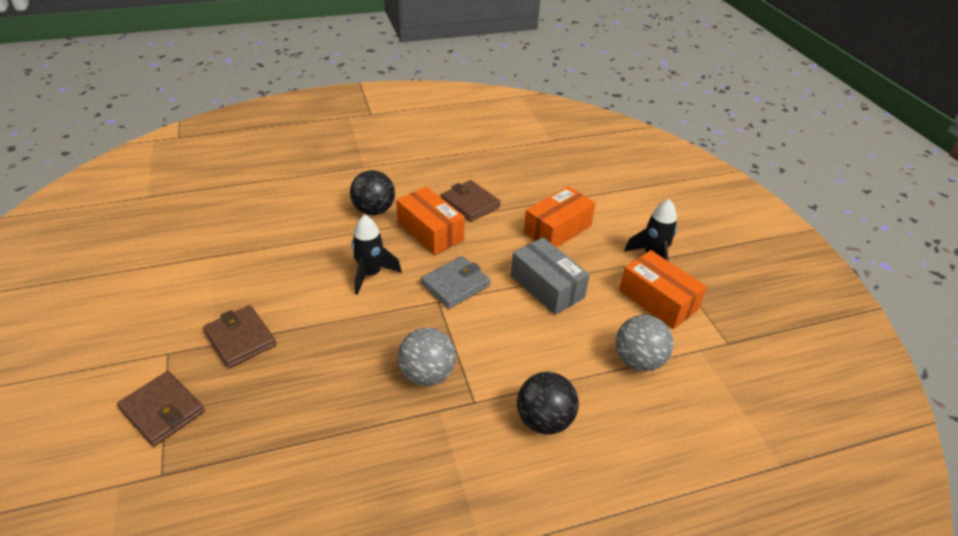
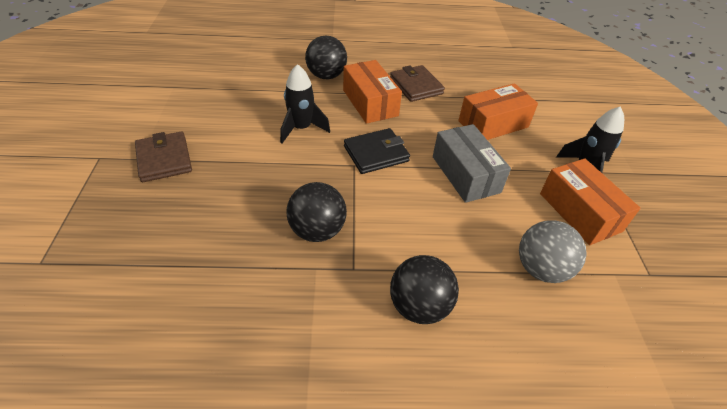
camera: 15 degrees right, 5 degrees up
brown wallet [117,371,205,447] -> none
grey ball [398,328,456,386] -> black ball [286,182,347,242]
grey wallet [421,256,491,309] -> black wallet [344,128,410,174]

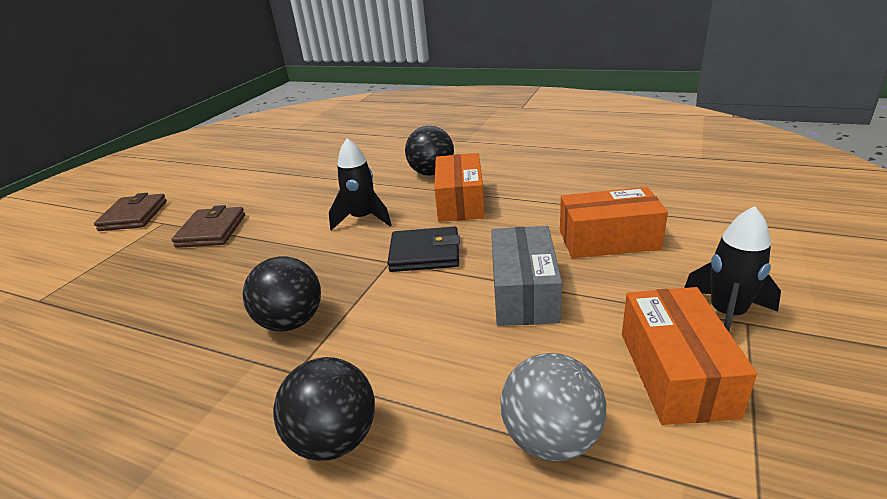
camera: 30 degrees right, 15 degrees down
brown wallet [390,65,445,102] -> brown wallet moved to [94,193,167,231]

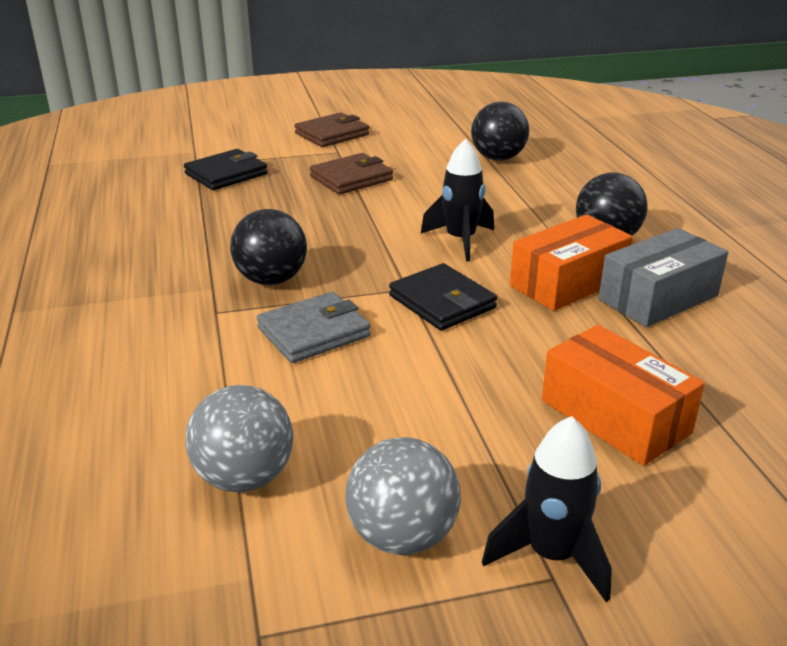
camera: 50 degrees right, 0 degrees up
black ball [273,357,375,461] -> black ball moved to [471,102,529,161]
grey box [491,226,562,326] -> grey box moved to [598,228,728,327]
orange box [622,287,757,425] -> grey ball [345,437,461,555]
none -> black wallet [184,149,268,190]
none -> grey wallet [256,292,370,363]

